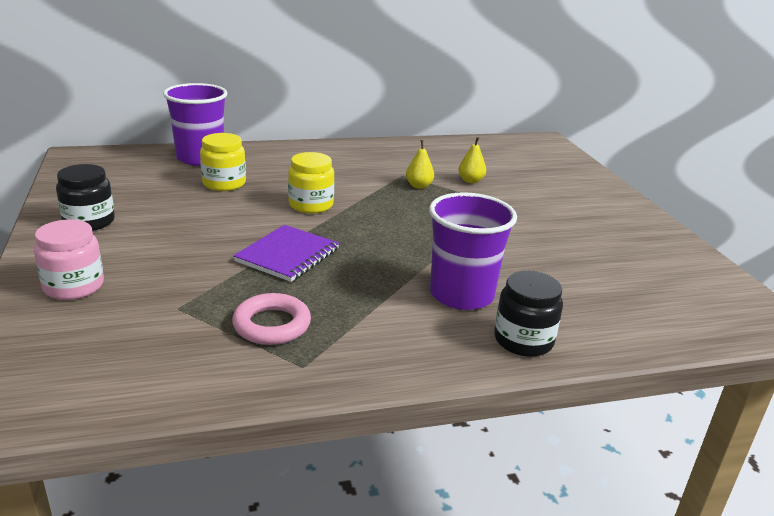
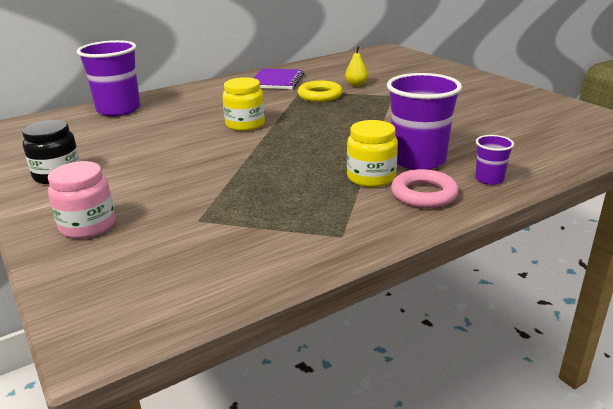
camera: 15 degrees left, 0 degrees up
yellow jar [200,133,246,191] -> yellow jar moved to [347,120,398,187]
pink ring [232,293,311,345] -> pink ring moved to [391,169,459,208]
purple notebook [233,225,339,282] -> purple notebook moved to [254,68,304,89]
yellow pear [406,140,434,189] -> yellow ring [298,81,343,102]
black jar [494,271,563,357] -> purple cup [475,135,514,185]

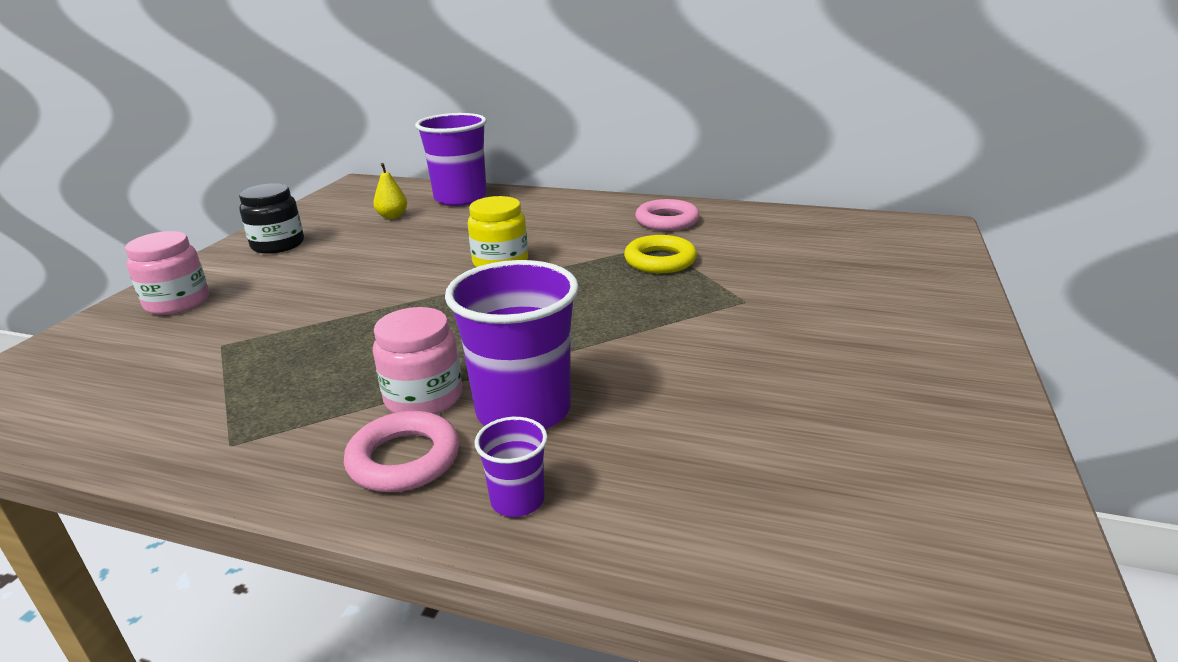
camera: 50 degrees right, 0 degrees up
purple notebook [254,68,304,89] -> pink ring [635,199,700,231]
yellow pear [345,46,368,87] -> yellow pear moved to [373,163,407,219]
yellow jar [347,120,398,187] -> pink jar [373,307,462,415]

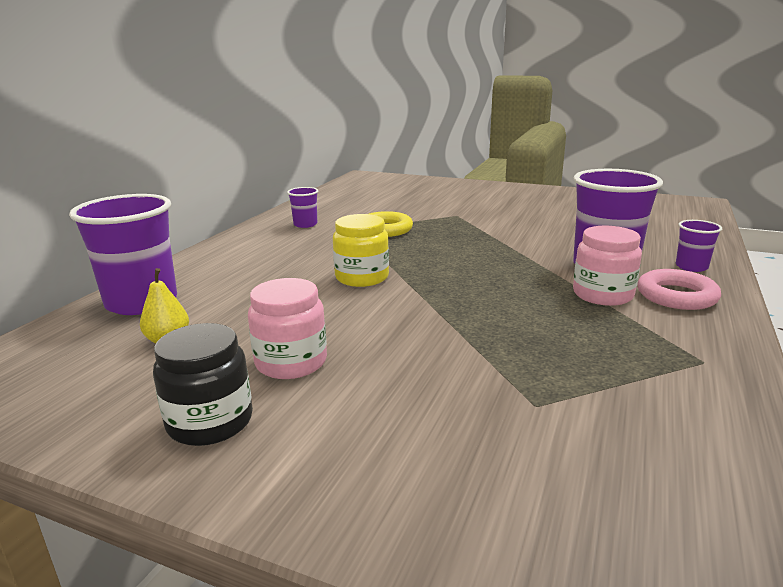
camera: 85 degrees left, 5 degrees down
pink jar [125,231,209,315] -> pink jar moved to [248,278,327,379]
pink ring [635,199,700,231] -> purple cup [287,187,318,228]

